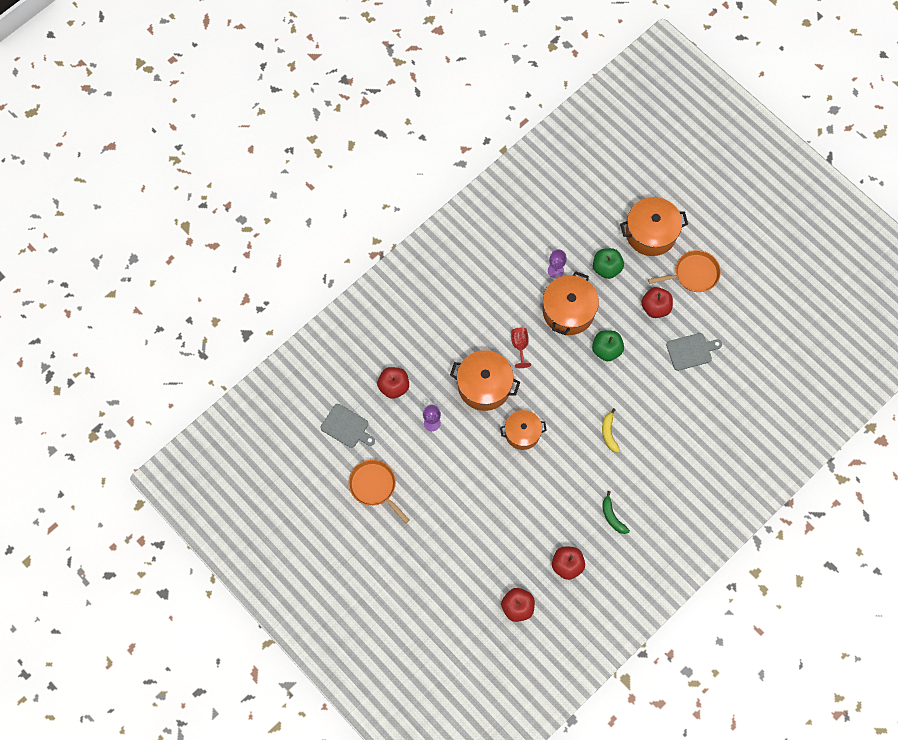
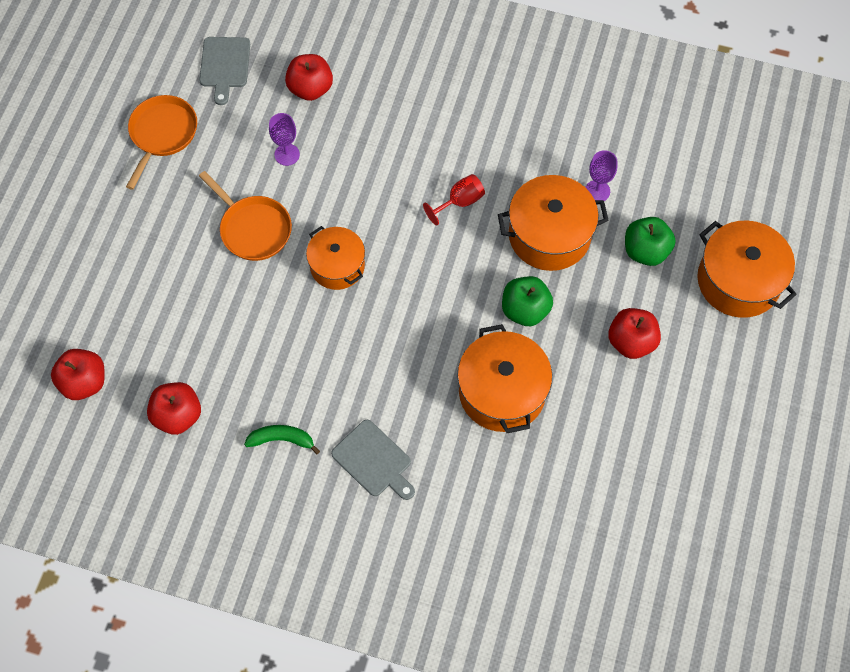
camera: 60 degrees right, 5 degrees down
orange pot [450,350,520,411] -> orange pot moved to [457,324,552,433]
yellow banana [602,408,620,453] -> none
green banana [602,491,630,534] -> green banana turned 60 degrees clockwise [244,425,320,454]
orange pan [648,250,721,292] -> orange pan moved to [199,171,292,261]
grey cutting board [666,333,722,371] -> grey cutting board moved to [331,420,415,500]

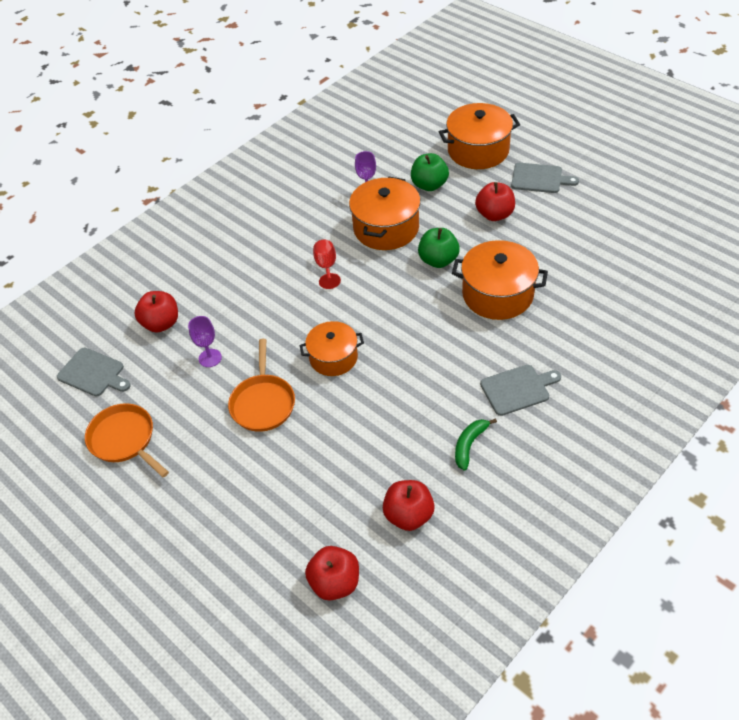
camera: 60 degrees left, 15 degrees down
orange pan [199,171,292,261] -> orange pan turned 105 degrees clockwise [228,339,295,432]
none -> grey cutting board [511,163,579,193]

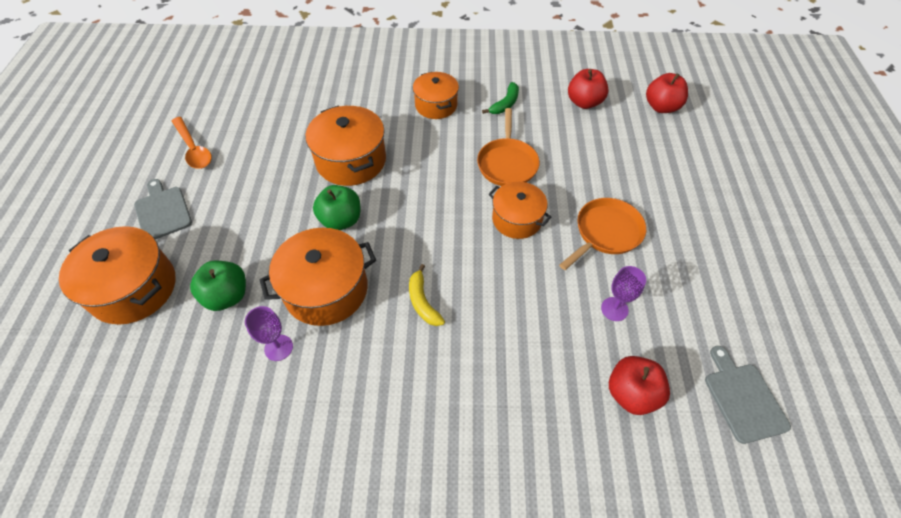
camera: 135 degrees left, 5 degrees up
orange pan [85,403,169,478] -> orange pan moved to [477,108,540,186]
red goblet [313,240,341,289] -> yellow banana [409,264,445,326]
green banana [455,418,497,471] -> green banana turned 45 degrees counterclockwise [482,82,519,114]
red apple [475,182,515,221] -> none
grey cutting board [480,365,561,416] -> orange pot [413,72,459,119]
none -> orange spoon [172,117,212,169]

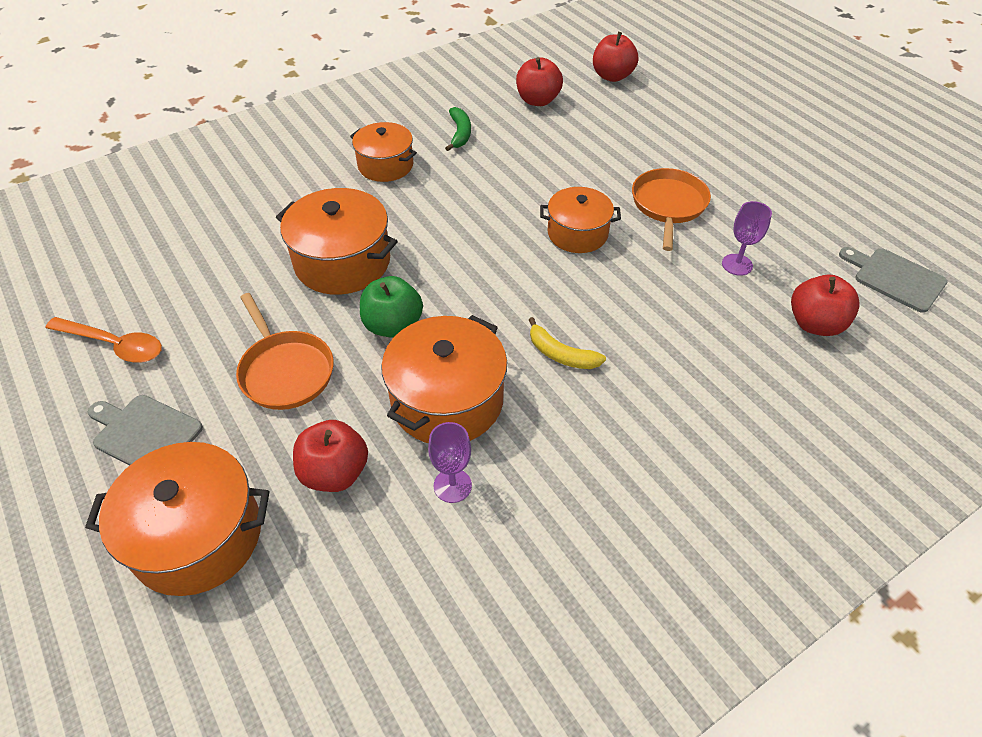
camera: 35 degrees left, 5 degrees down
green apple [190,261,246,311] -> red apple [293,420,368,492]
orange pan [477,108,540,186] -> orange pan moved to [236,293,334,410]

